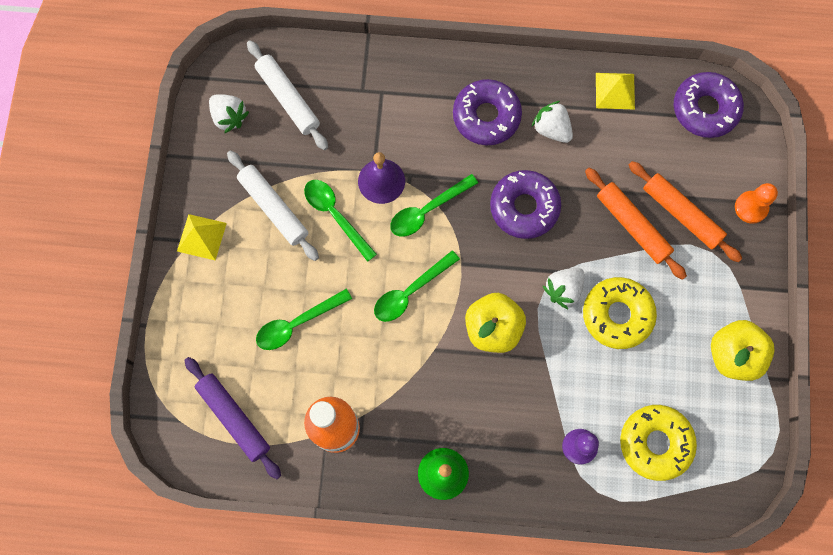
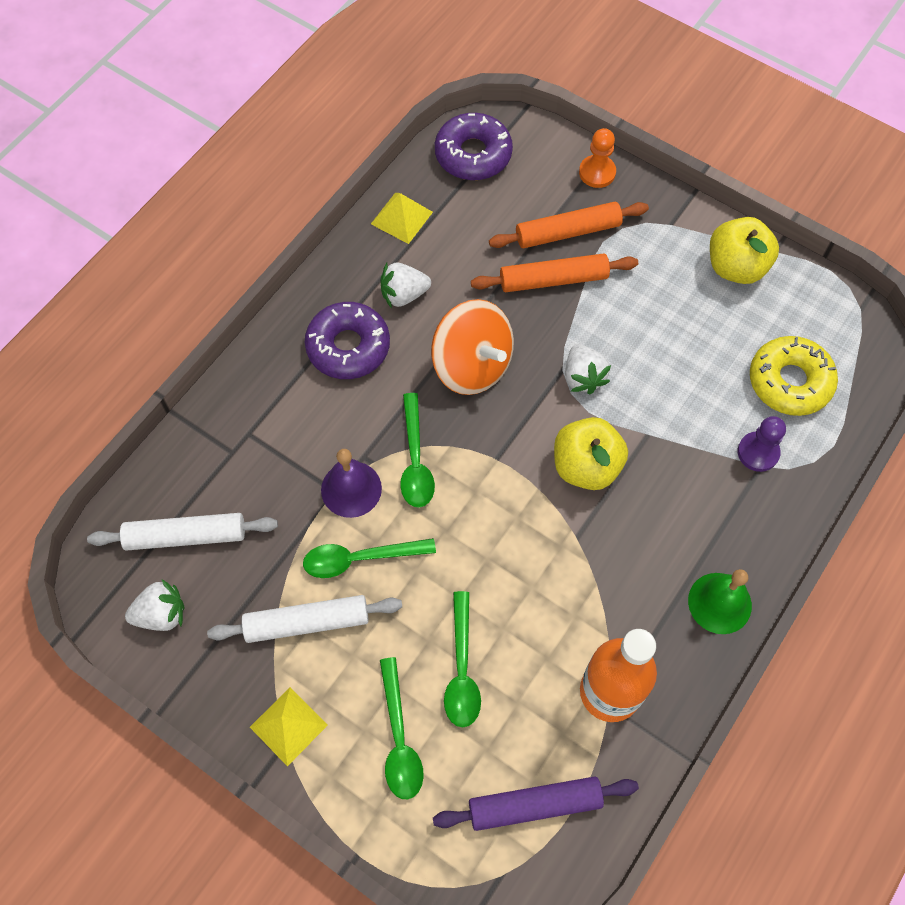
camera: 60 degrees left, 10 degrees down
green spoon [374,250,460,322] -> green spoon moved to [380,657,424,799]
purple donut [490,170,561,239] -> orange spinning top [431,299,514,395]
yellow donut [583,277,657,349] -> none

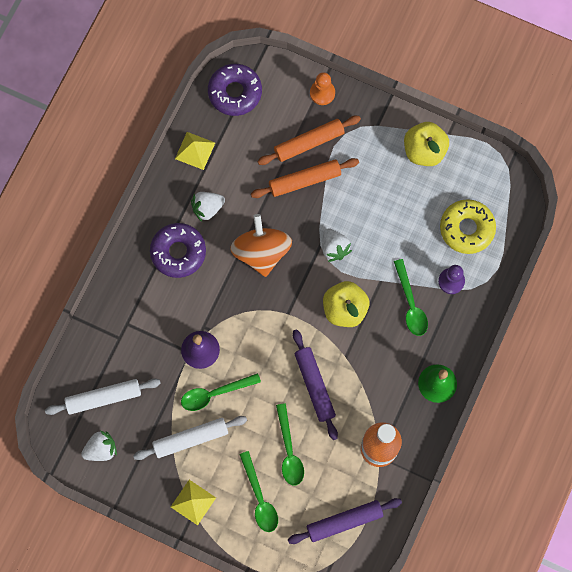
camera: 10 degrees left, 10 degrees up
green spoon [400,393,435,508] -> green spoon moved to [394,259,428,336]
orange spinning top [431,299,514,395] -> orange spinning top turned 135 degrees counterclockwise [230,214,292,277]
none -> purple rolling pin [293,329,338,440]

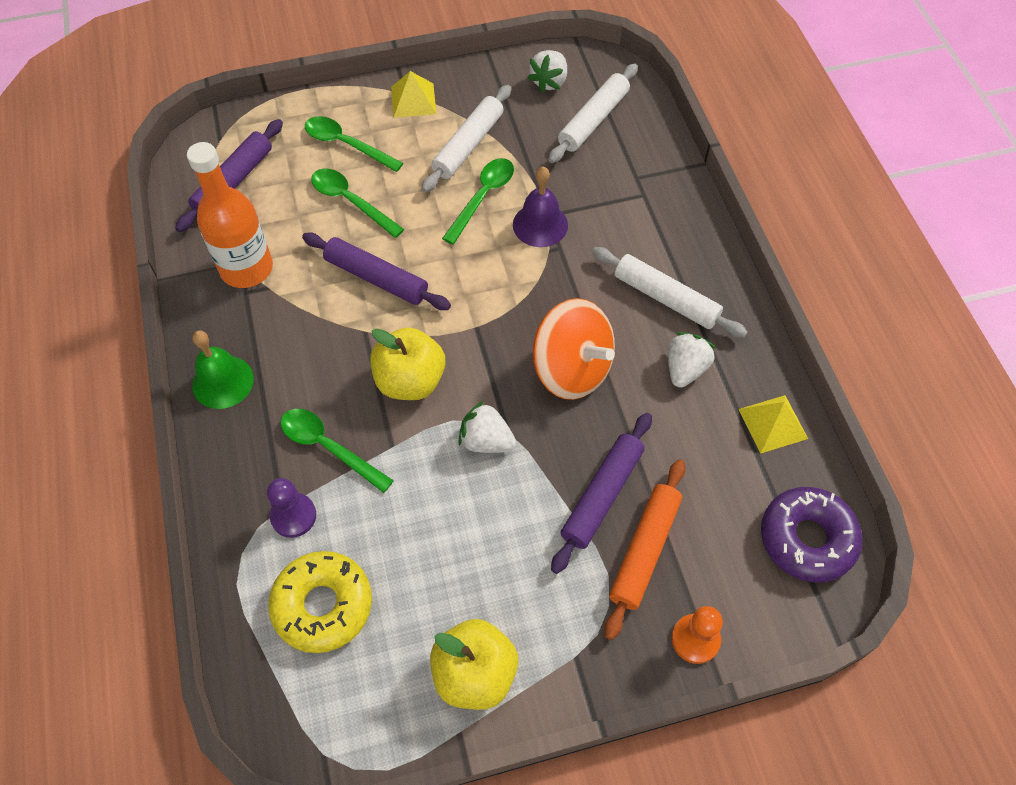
camera: 140 degrees right, 15 degrees down
purple donut [150,223,206,278] -> white rolling pin [592,247,748,338]
orange rolling pin [251,158,359,198] -> purple rolling pin [551,413,652,574]

